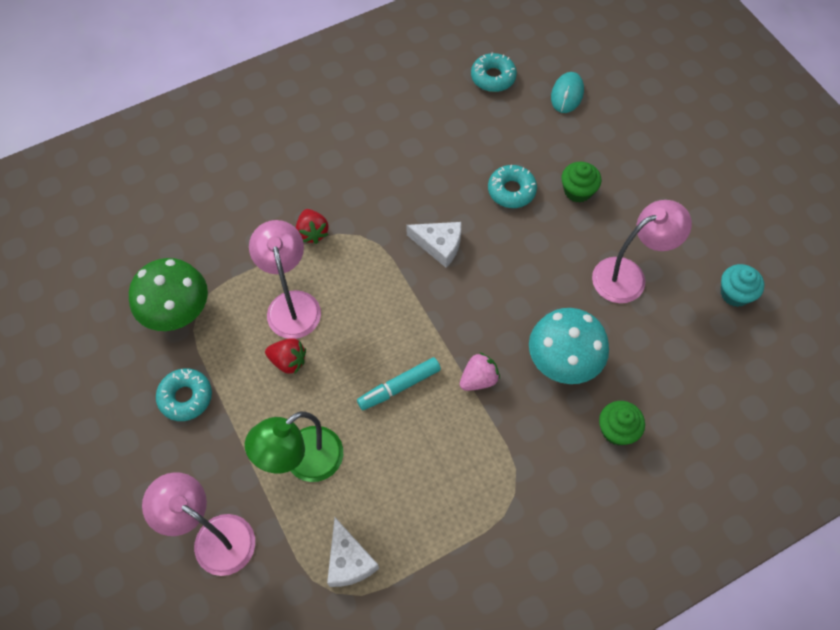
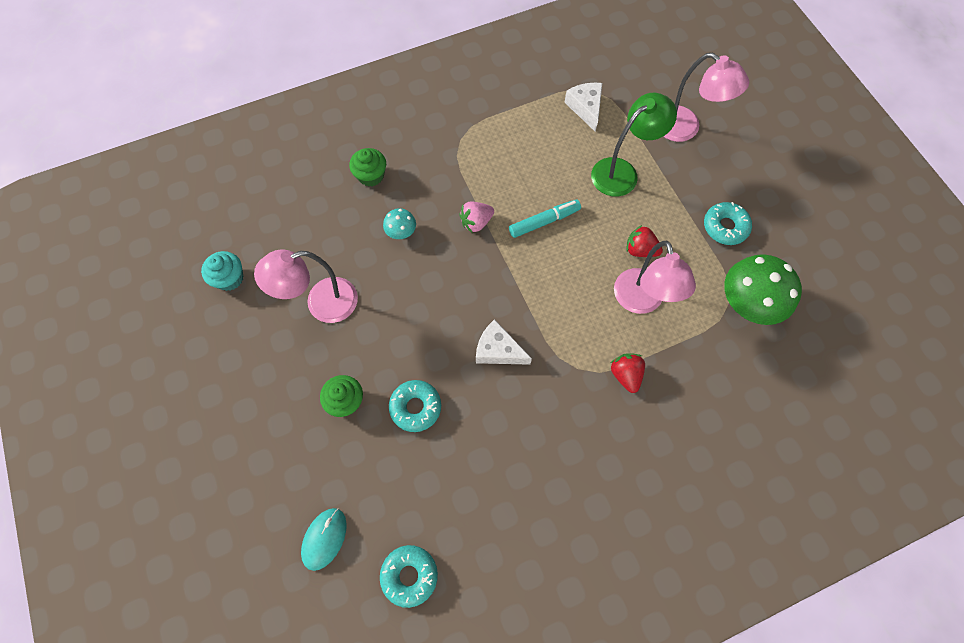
camera: 175 degrees left, 5 degrees up
turquoise mushroom [529,308,609,384] -> turquoise mushroom [383,208,416,239], size x0.48

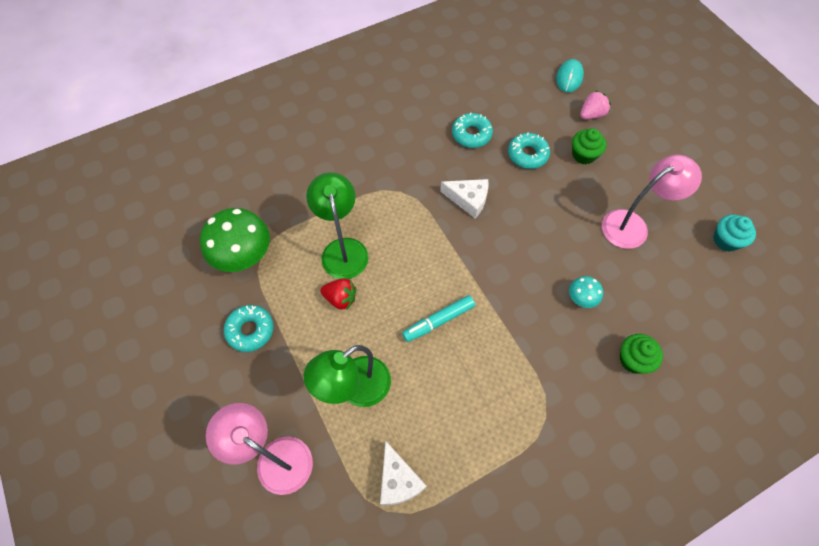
camera: 175 degrees right, 5 degrees down
turquoise donut [380,545,438,608] -> turquoise donut moved to [452,112,493,148]
pink strawberry [459,201,494,233] -> pink strawberry moved to [580,90,611,119]
red strawberry [611,353,645,393] -> none
pink lamp [614,241,696,314] -> green lamp [306,172,369,279]

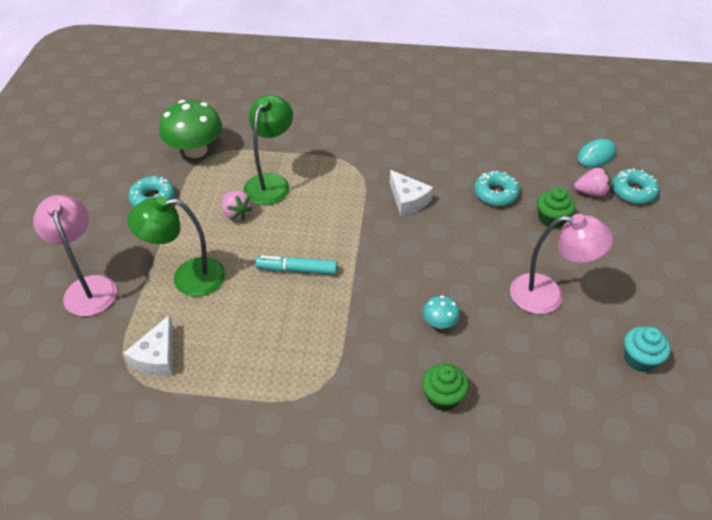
camera: 35 degrees right, 15 degrees down
red strawberry [320,278,356,309] -> pink strawberry [222,191,253,220]
turquoise donut [452,112,493,148] -> turquoise donut moved to [612,168,659,204]

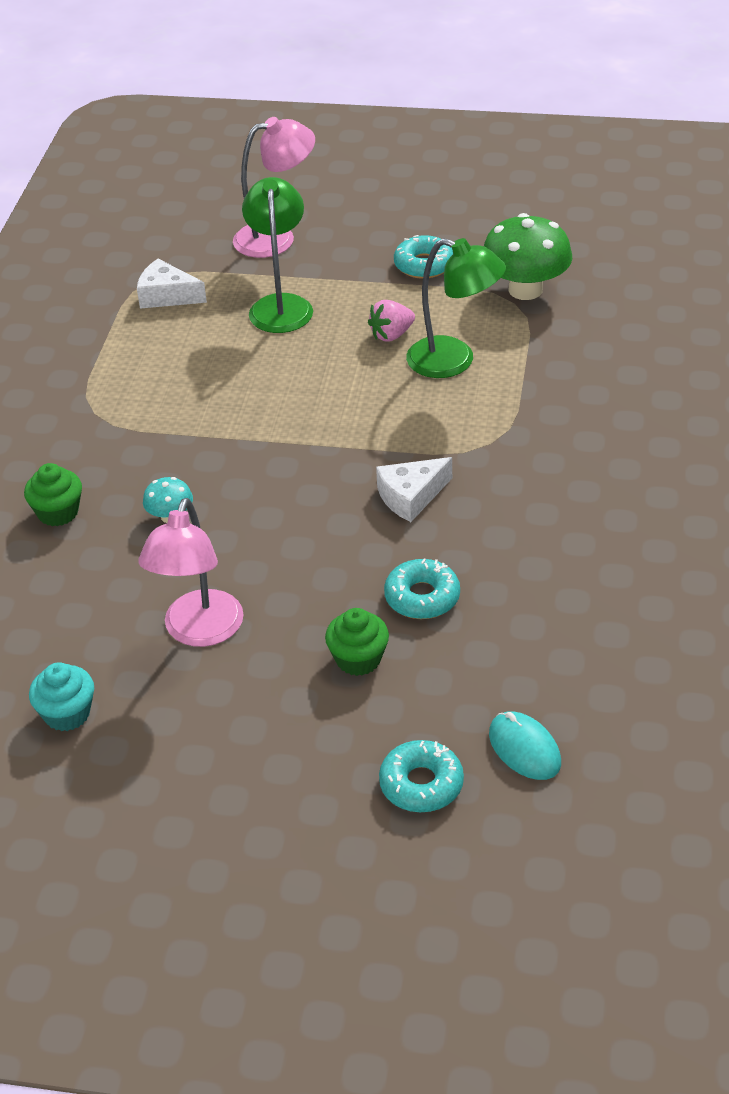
camera: 95 degrees right, 5 degrees down
turquoise marker [255,256,337,275] -> none
pink strawberry [574,168,611,197] -> none

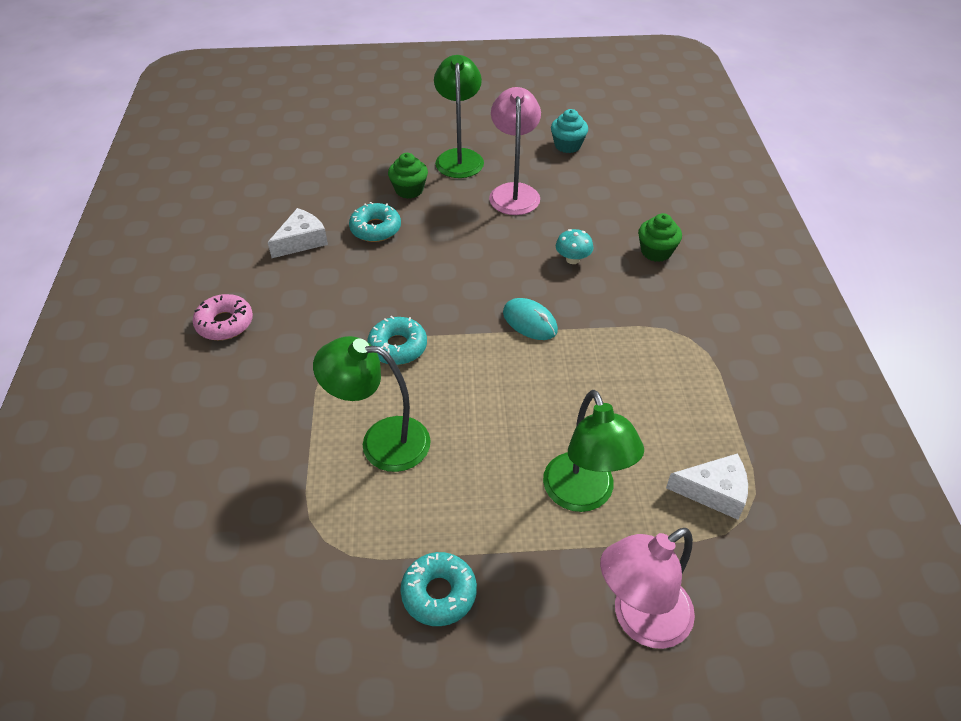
camera: 165 degrees right, 5 degrees up
pink strawberry [368,300,415,342] -> none
white cheese [376,457,452,522] -> white cheese moved to [268,208,328,258]
turquoise donut [379,740,464,812] -> turquoise donut moved to [367,316,427,365]
green mushroom [484,213,572,300] -> none
turquoise mouse [489,711,561,780] -> turquoise mouse moved to [503,298,558,340]
none -> pink donut [193,294,253,340]
none -> green lamp [434,55,484,178]

